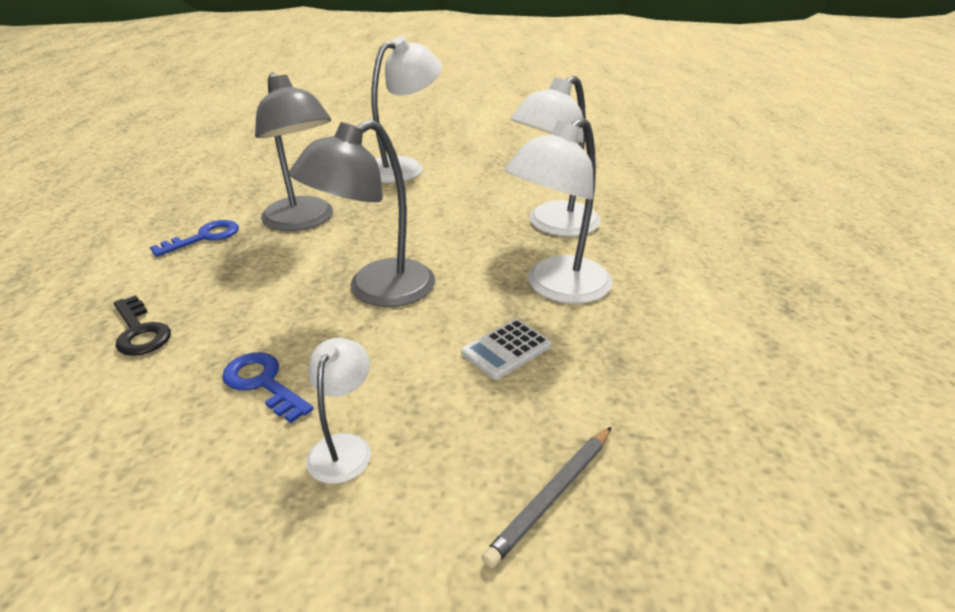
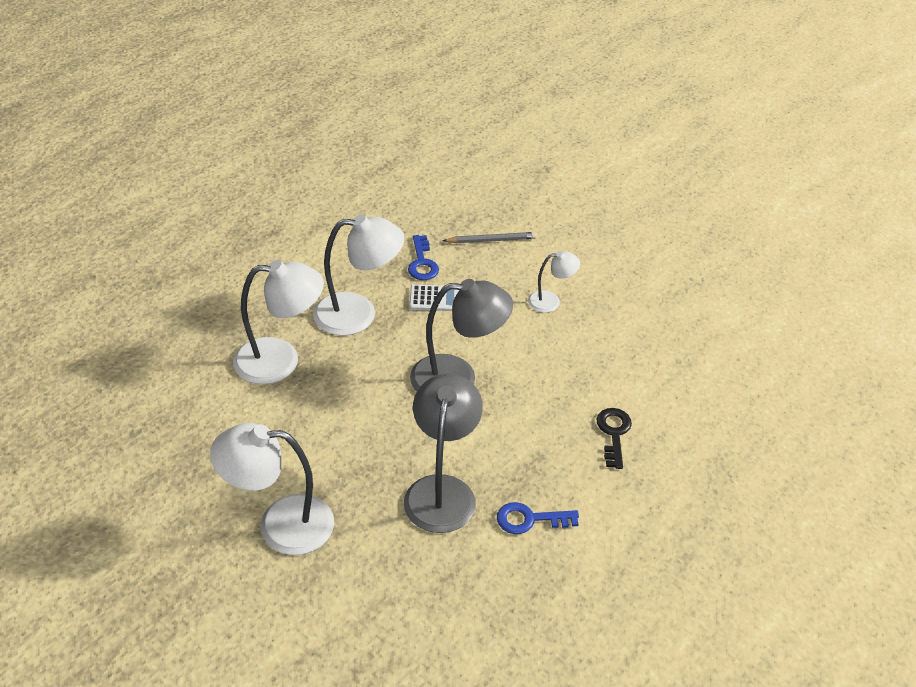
camera: 140 degrees left, 10 degrees up
blue key [222,352,314,423] -> blue key moved to [408,235,439,280]
white lamp [306,338,371,484] -> white lamp turned 150 degrees counterclockwise [528,251,580,313]

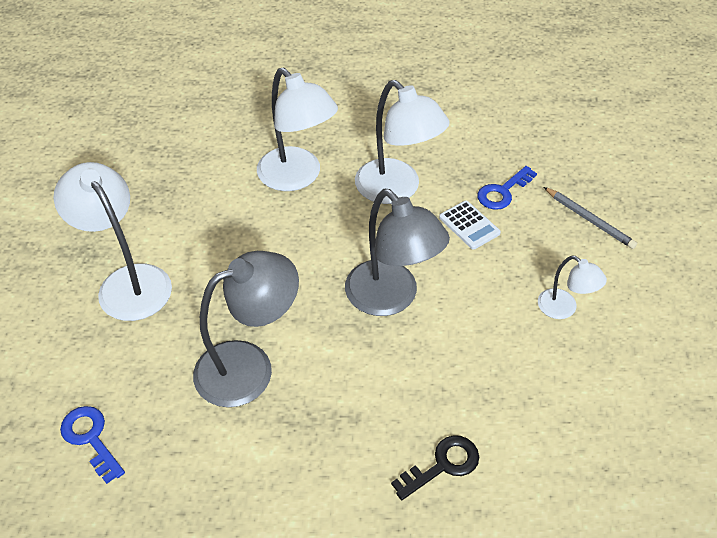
camera: 55 degrees right, 5 degrees up
blue key [497,502,579,534] -> blue key moved to [60,406,125,484]

